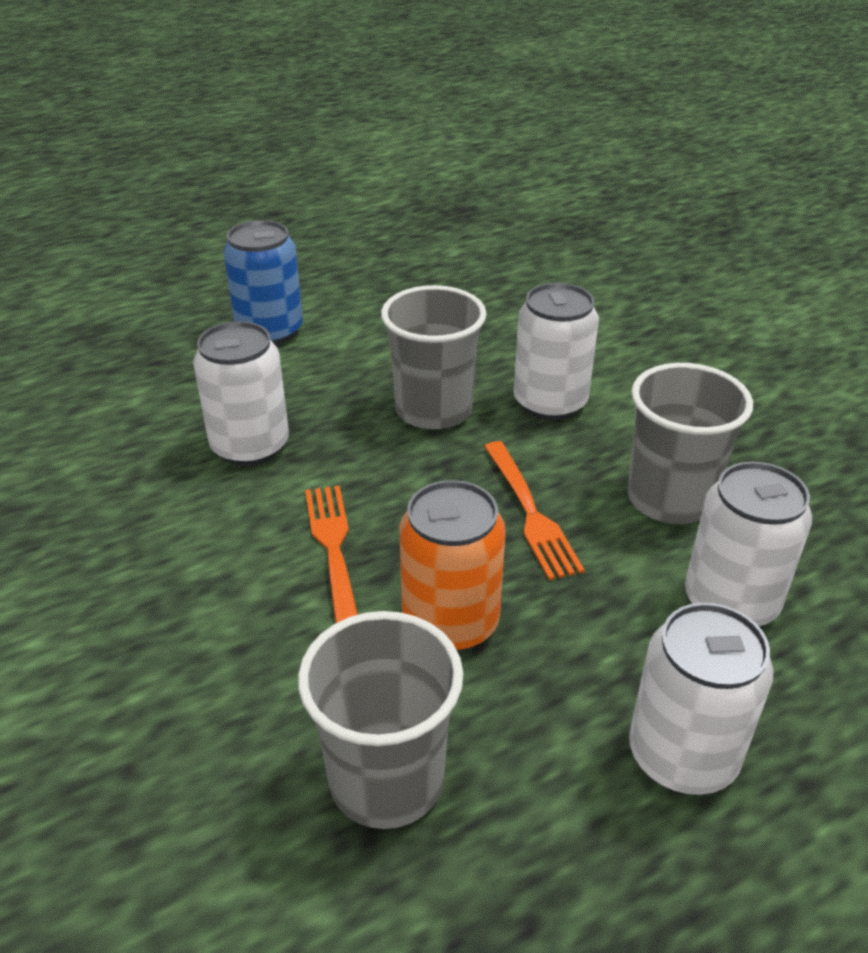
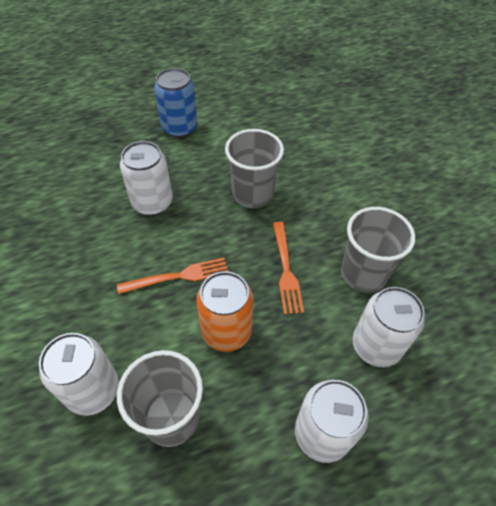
camera: 10 degrees right, 15 degrees up
orange fork [305,486,358,623] -> orange fork turned 75 degrees clockwise [117,258,229,294]
white can [514,283,599,420] -> white can moved to [39,333,119,416]

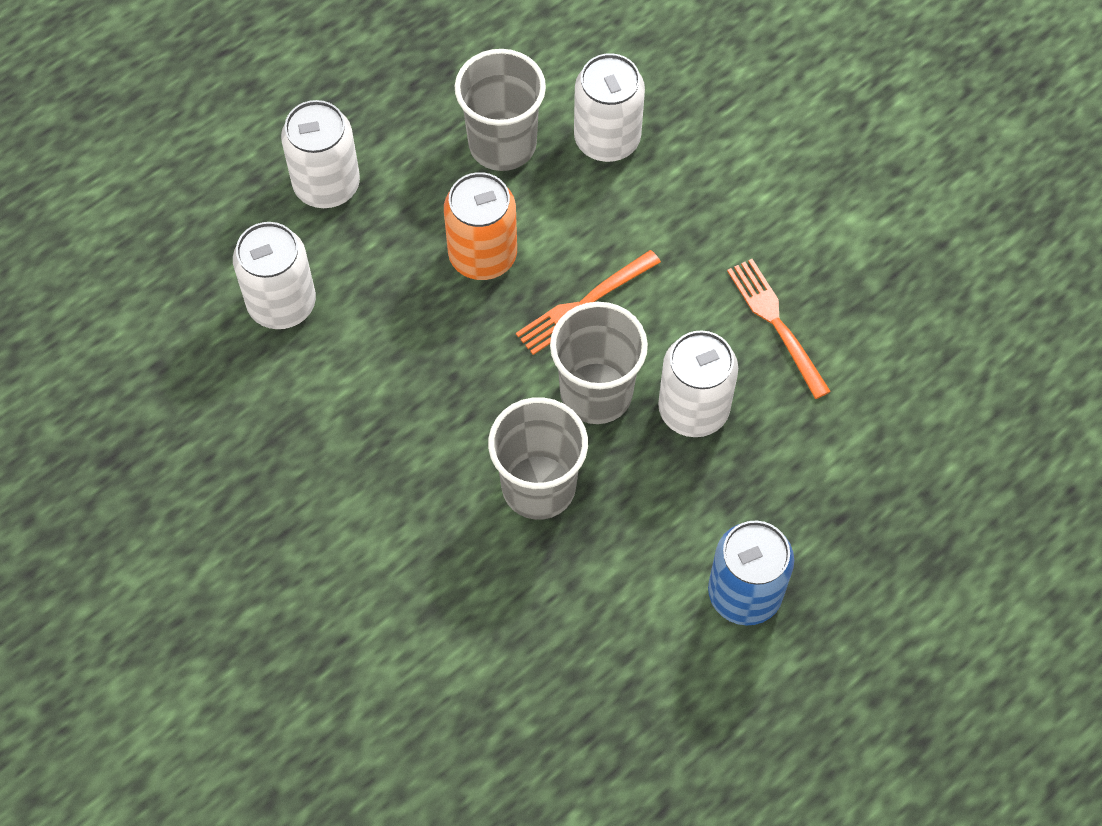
camera: 160 degrees right, 10 degrees up
orange fork [273,222,304,315] -> orange fork moved to [727,259,831,399]
grey cup [341,207,415,293] -> grey cup moved to [550,302,648,424]

